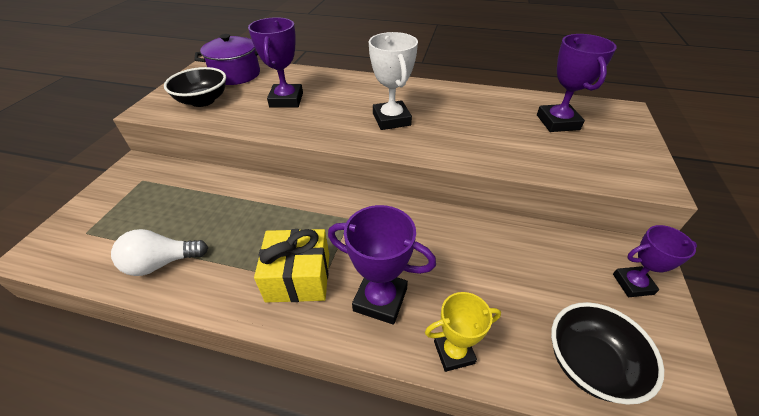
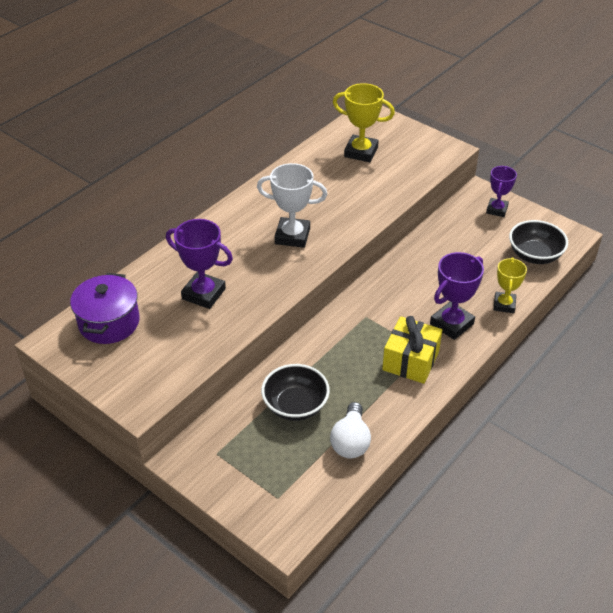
camera: 65 degrees left, 0 degrees up
black bowl [164,67,226,107] -> black bowl moved to [261,364,330,421]
purple trophy [537,34,617,132] -> yellow trophy [333,83,395,162]

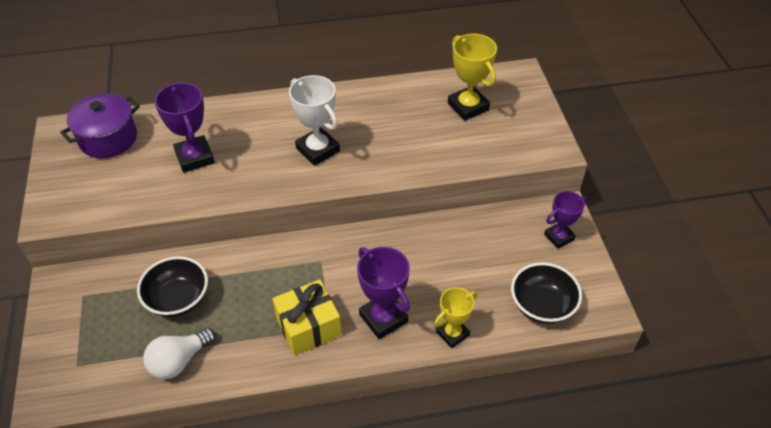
camera: 40 degrees right, 5 degrees up
purple trophy [430,252,484,340] -> purple trophy turned 60 degrees clockwise [357,247,410,339]

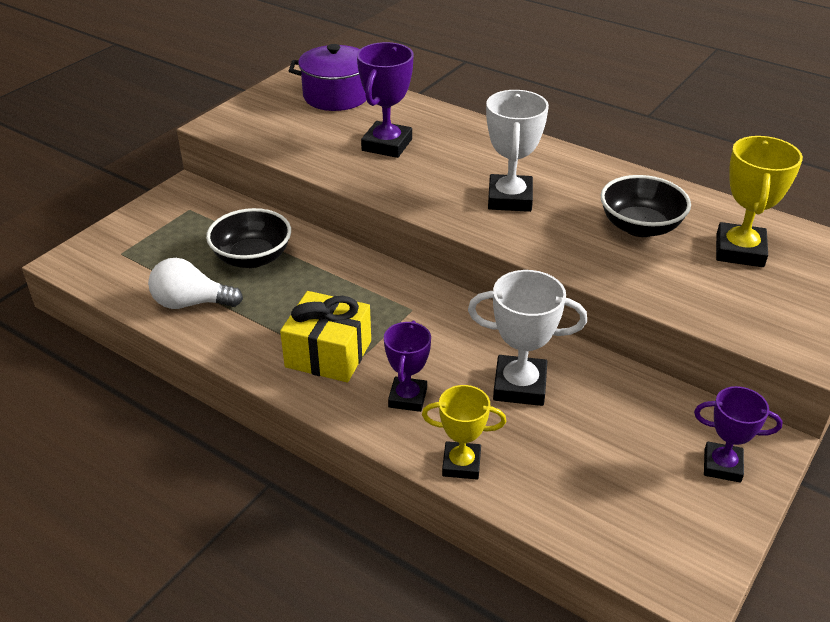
camera: 45 degrees right, 10 degrees down
purple trophy [357,247,410,339] -> purple trophy [384,321,431,412], size x0.66
black bowl [511,262,582,324] -> black bowl moved to [601,175,691,237]
none -> white trophy [468,270,587,406]

